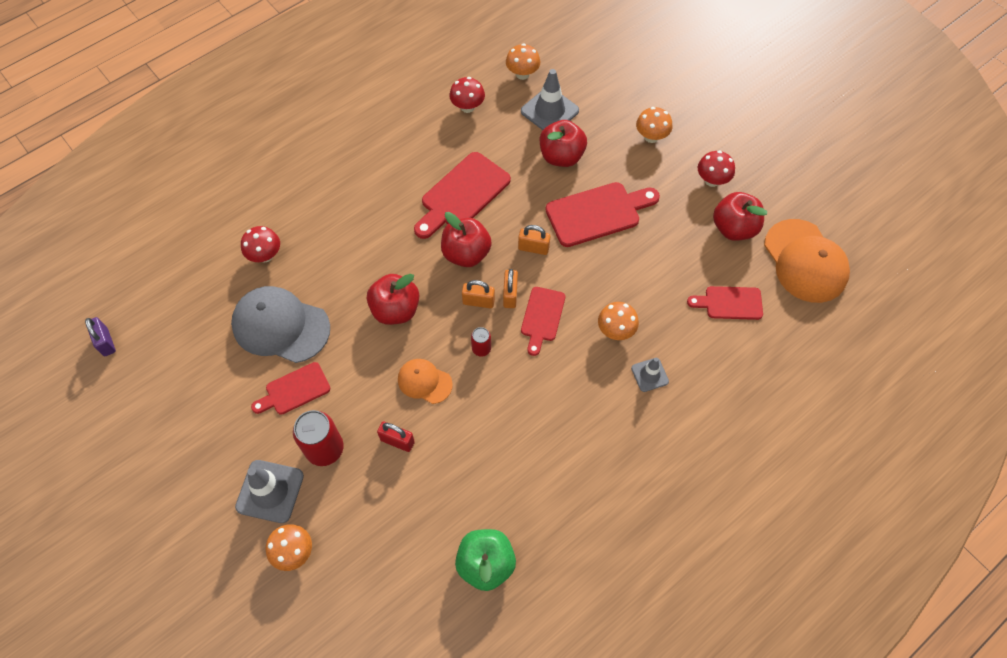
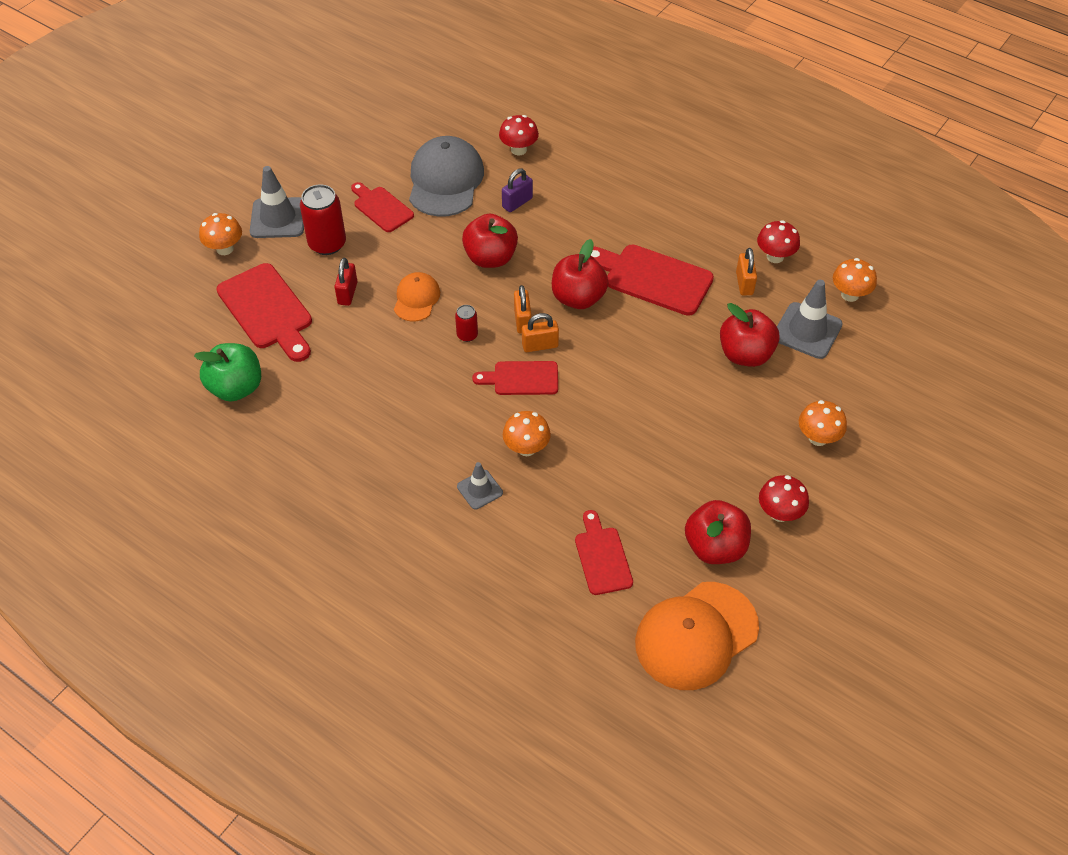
camera: 75 degrees right, 10 degrees down
purple padlock [85,317,116,356] -> purple padlock moved to [502,168,533,212]
orange padlock [518,225,550,255] -> orange padlock moved to [736,248,757,295]
red cutting board [545,182,660,247] -> red cutting board moved to [216,263,312,362]

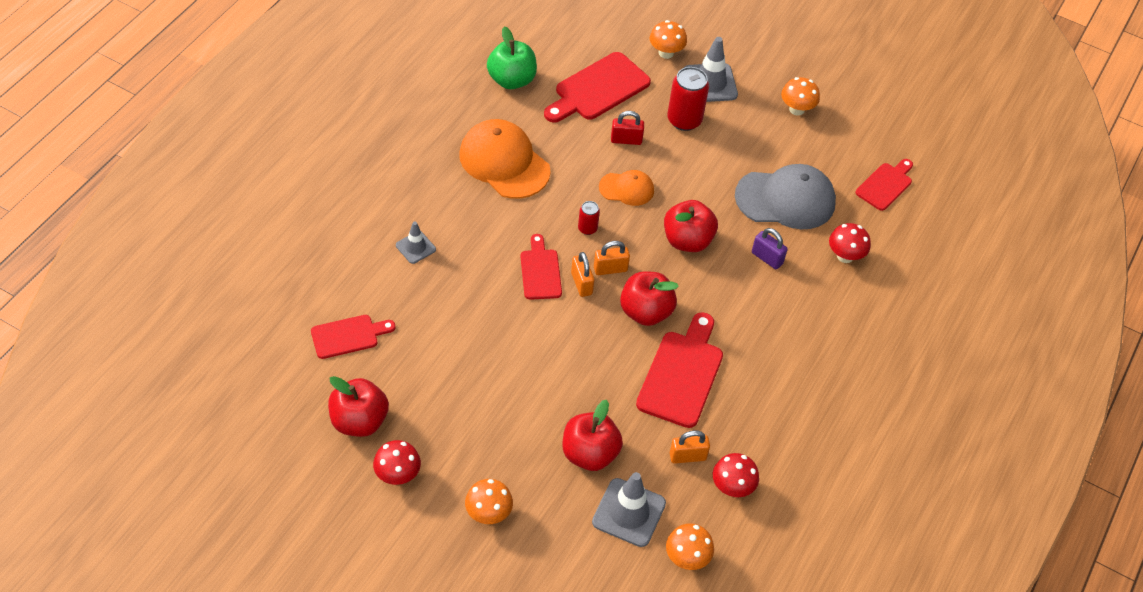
camera: 80 degrees right, 0 degrees up
red cutting board [351,182,414,232] -> red cutting board moved to [856,159,913,211]
orange mushroom [503,411,551,456] -> orange mushroom moved to [781,77,820,116]
orange cap [635,582,759,690] -> orange cap moved to [459,119,551,199]

